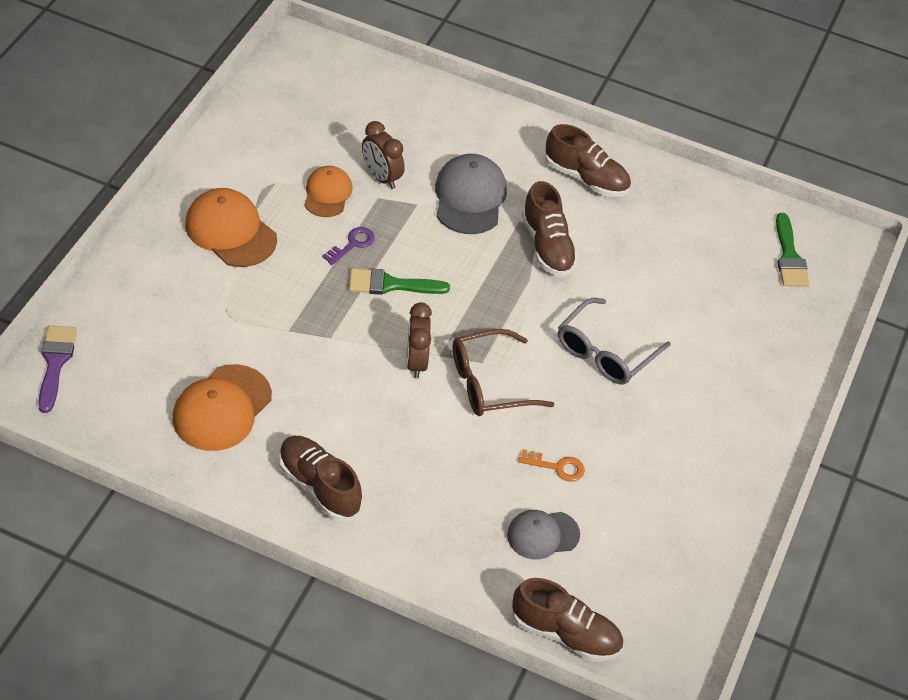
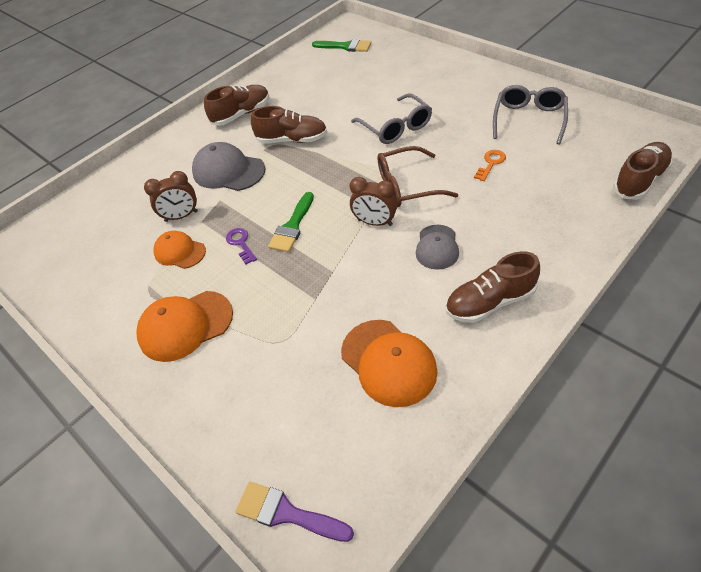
camera: 60 degrees left, 0 degrees up
brown glasses [453,329,555,416] -> brown glasses turned 75 degrees clockwise [377,146,458,207]
grey cap [507,510,580,559] -> grey cap moved to [416,225,459,270]
none -> grey glasses [493,85,568,144]

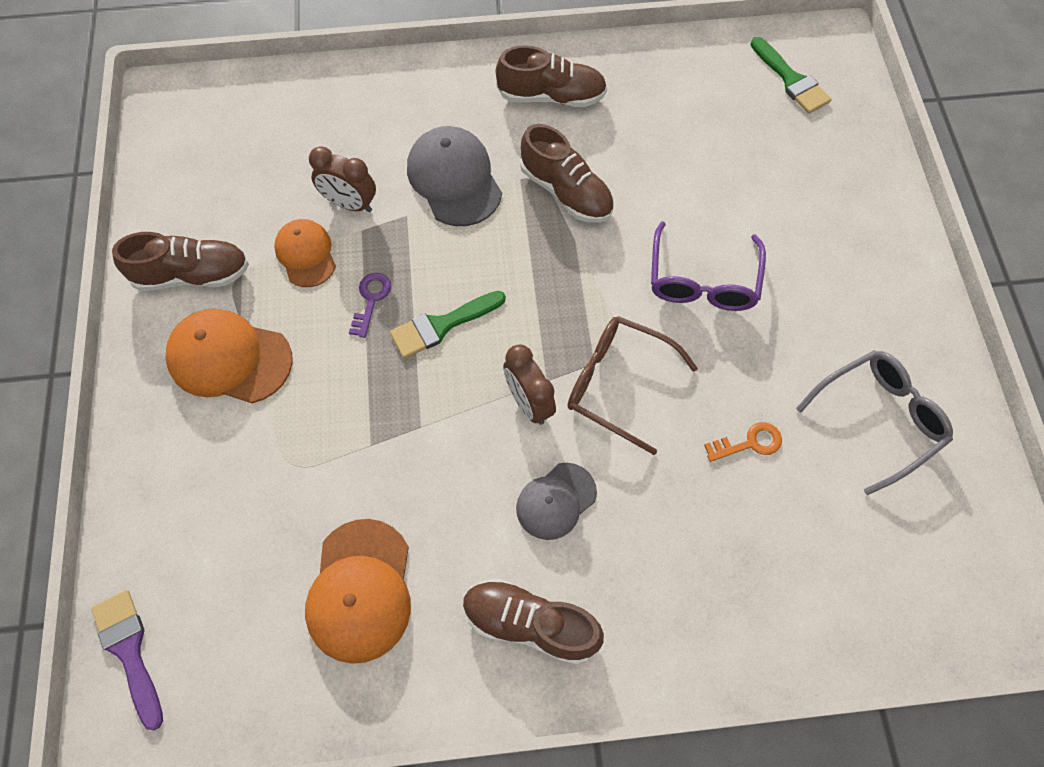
camera: 35 degrees right, 15 degrees up
grey glasses [351,94,432,144] -> purple glasses [651,221,766,311]
brown shoe [613,142,673,200] -> brown shoe moved to [112,232,249,291]

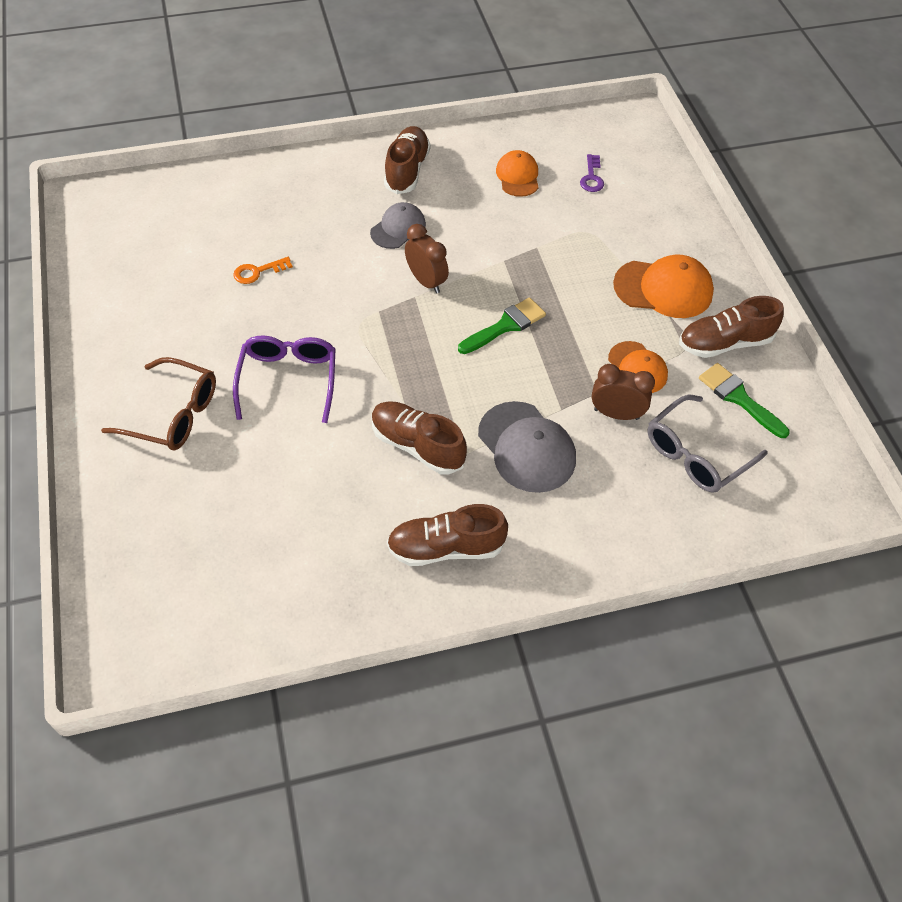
camera: 170 degrees right, 10 degrees down
purple brush [91,590,163,730] -> none
orange cap [305,519,411,664] -> orange cap [496,150,539,197], size x0.64
purple key [349,273,391,338] -> purple key moved to [580,154,604,192]
brown shoe [463,579,604,665] -> brown shoe turned 90 degrees counterclockwise [384,126,430,194]
brown glasses [567,316,698,455] -> brown glasses moved to [101,357,216,451]
green brush [750,37,832,114] -> green brush moved to [699,363,789,438]
grey glasses [796,350,953,495] -> grey glasses moved to [647,395,768,493]

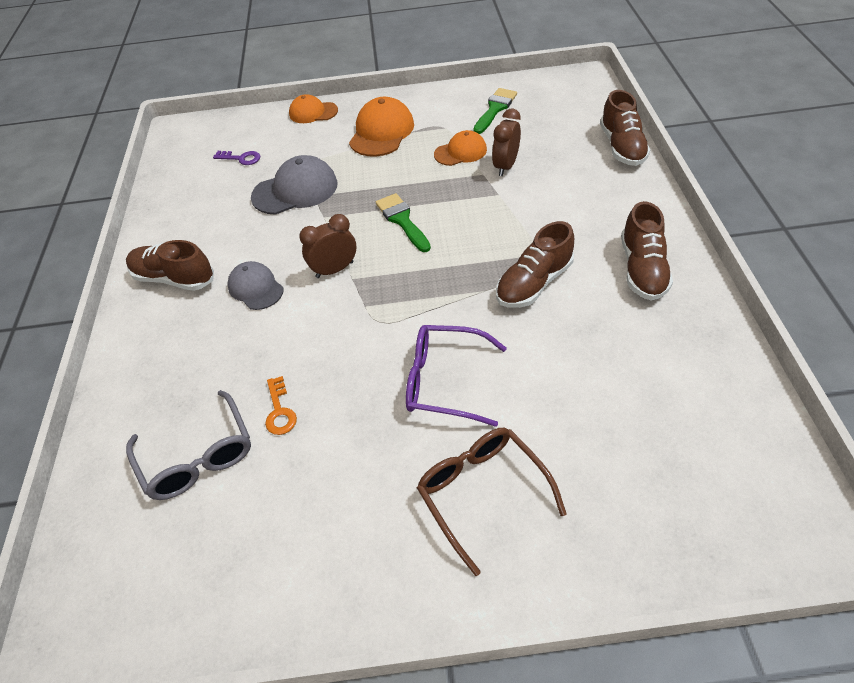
camera: 75 degrees left, 5 degrees down
brown glasses [101,357,216,451] -> brown glasses turned 60 degrees counterclockwise [417,428,567,576]
grey cap [478,401,576,493] -> grey cap moved to [251,155,338,215]
orange cap [496,150,539,197] -> orange cap moved to [289,94,338,123]
grey glasses [647,395,768,493] -> grey glasses moved to [126,390,251,500]
brown shoe [679,296,784,358] -> brown shoe moved to [600,90,650,166]
green brush [699,363,789,438] -> green brush turned 150 degrees clockwise [473,88,517,134]

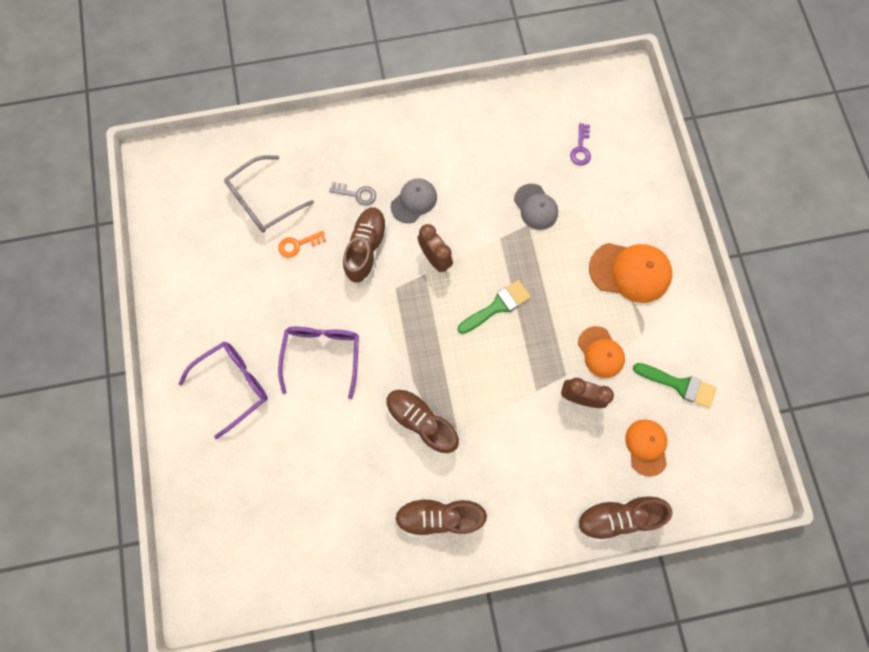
camera: 80 degrees right, 25 degrees up
brown shoe [126,240,214,291] -> brown shoe moved to [343,207,388,284]
grey cap [251,155,338,215] -> grey cap [514,184,558,230], size x0.64
orange cap [289,94,338,123] -> orange cap moved to [625,419,667,477]
brown glasses [417,428,567,576] -> purple glasses [178,342,268,439]
none -> grey key [329,182,376,206]

